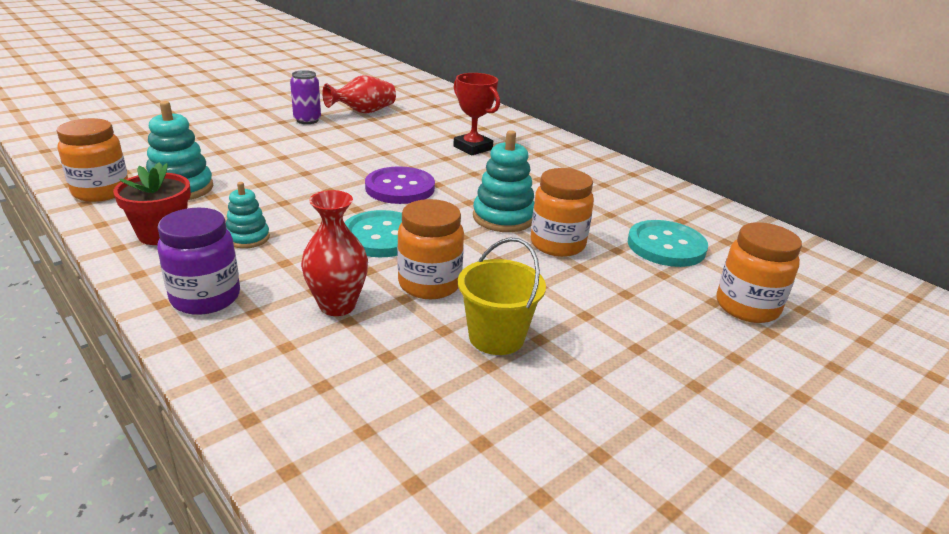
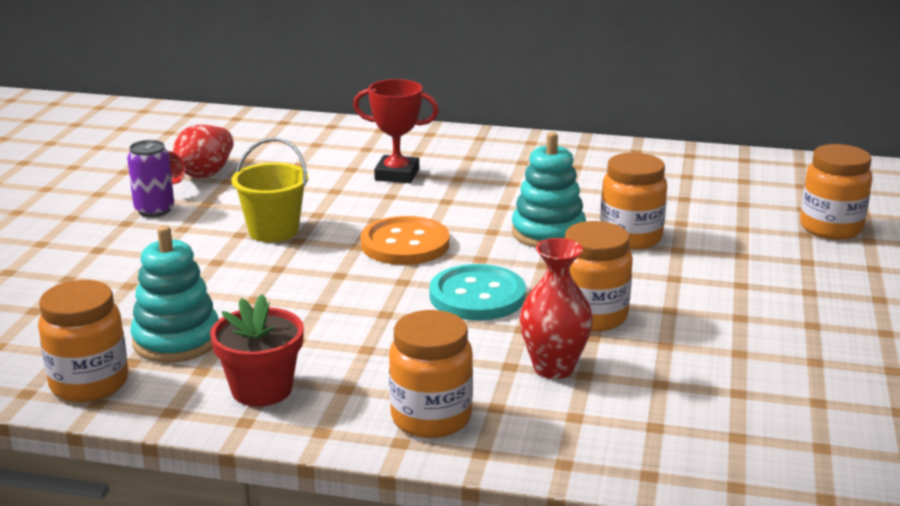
camera: 35 degrees left, 5 degrees down
purple jar [157,208,240,315] -> orange jar [389,310,473,438]
turquoise stacking toy [226,182,270,249] -> none
purple button [365,166,435,204] -> orange button [361,216,450,265]
yellow bucket [458,238,546,355] -> yellow bucket moved to [231,138,308,242]
turquoise button [628,220,708,267] -> none

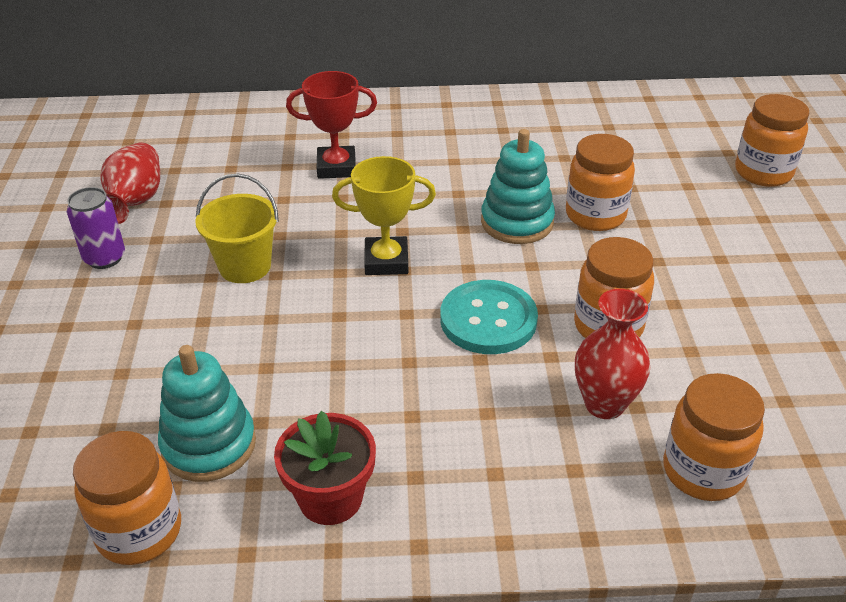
camera: 15 degrees left, 15 degrees up
orange button [361,216,450,265] -> yellow trophy [332,156,436,275]
orange jar [389,310,473,438] -> orange jar moved to [663,373,765,501]

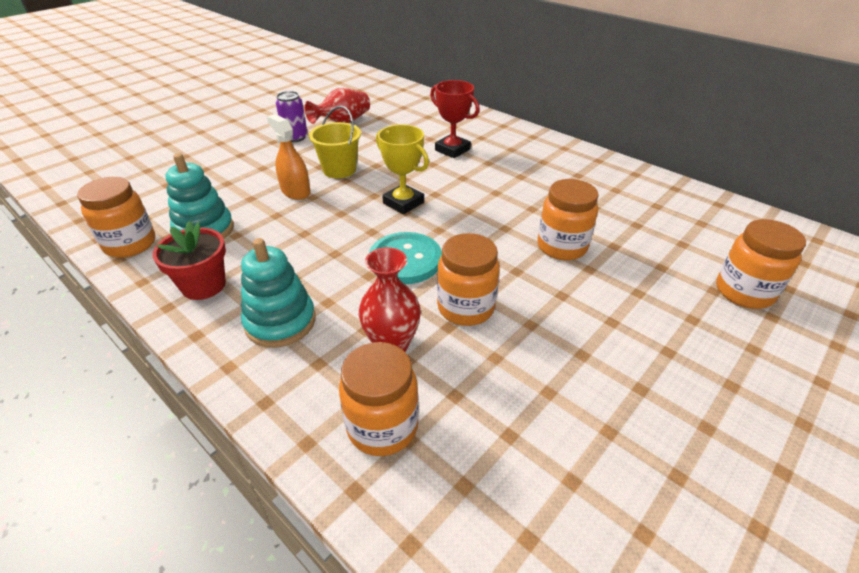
camera: 45 degrees right, 0 degrees up
turquoise stacking toy [481,129,555,244] -> turquoise stacking toy moved to [241,238,316,348]
none -> orange spray bottle [267,114,311,200]

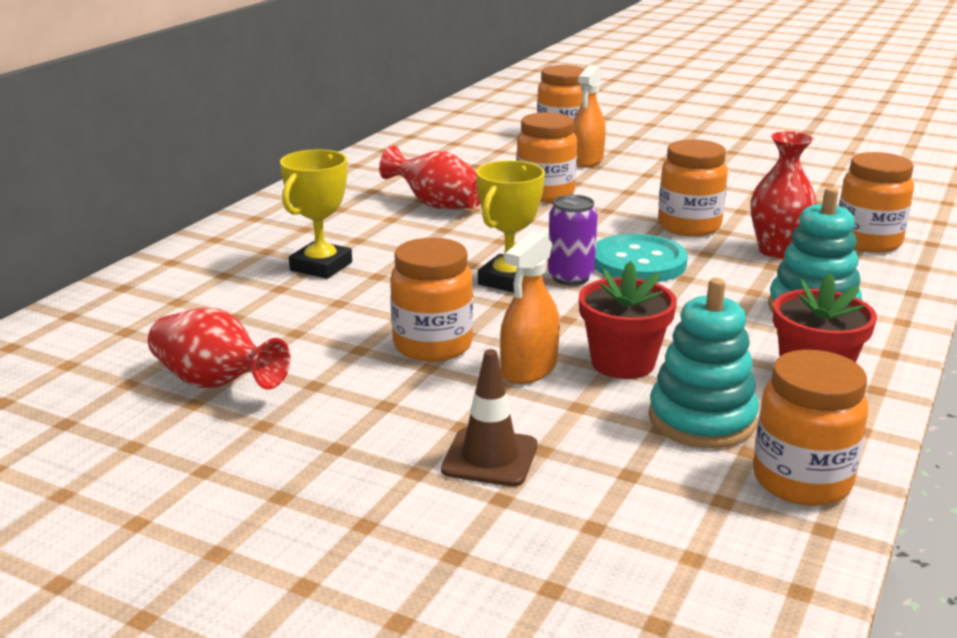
camera: 105 degrees left, 15 degrees down
purple can [276,91,307,142] -> purple can moved to [548,195,597,286]
yellow bucket [309,106,361,178] -> orange jar [390,238,473,362]
red trophy [430,80,480,158] -> yellow trophy [280,149,352,279]
none -> red vase [379,146,480,209]
none -> brown traffic cone [441,349,537,487]
none -> orange spray bottle [574,65,606,167]
none -> red flower pot [579,261,677,379]

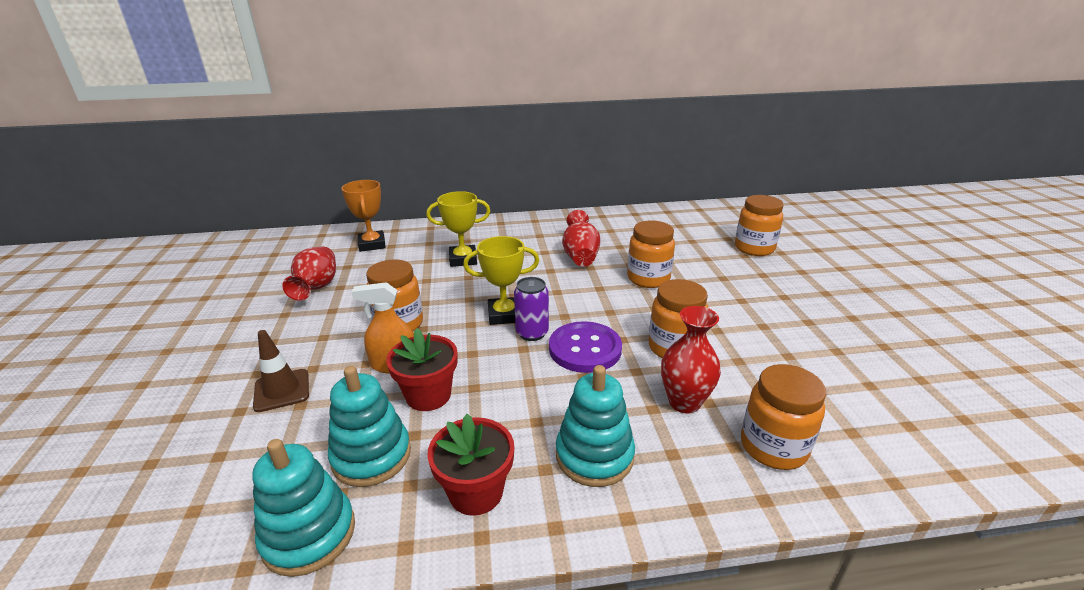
camera: 55 degrees right, 5 degrees up
orange spray bottle [574,65,606,167] -> none
turquoise button [595,234,688,282] -> purple button [549,321,622,373]
orange jar [753,350,868,506] -> turquoise stacking toy [252,439,355,577]
none -> orange trophy [341,180,386,252]

